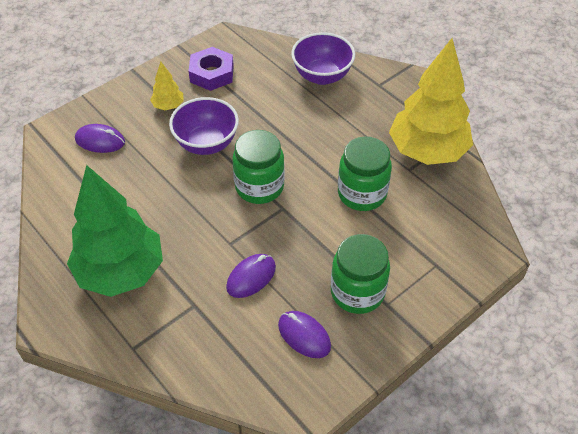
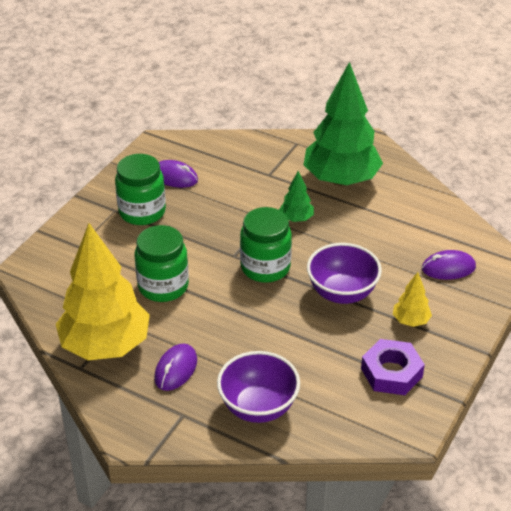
camera: 160 degrees right, 10 degrees down
purple mouse [226,254,276,298] -> purple mouse moved to [154,343,197,391]
none -> green tree [279,171,314,222]

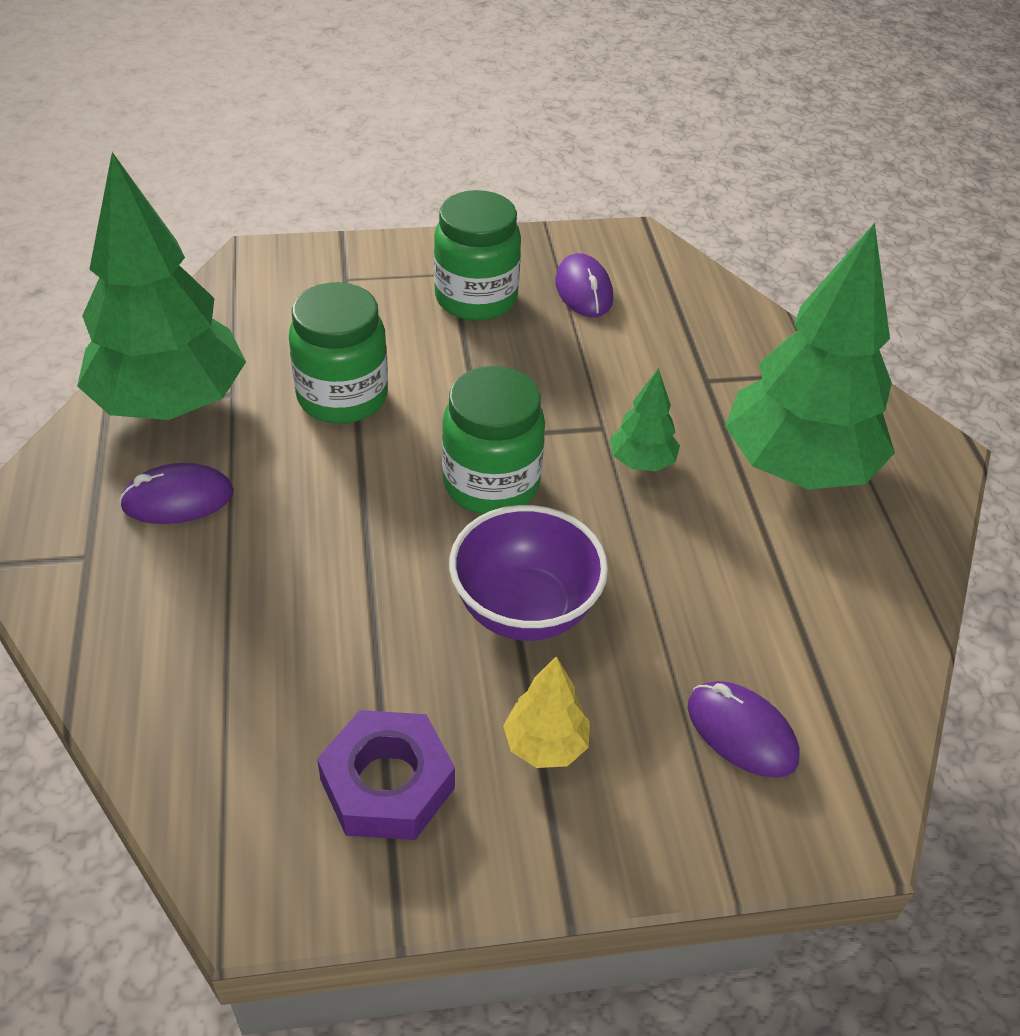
camera: 50 degrees right, 5 degrees up
yellow tree [56,223,150,360] -> green tree [77,152,246,420]
purple bowl [217,351,300,423] -> none

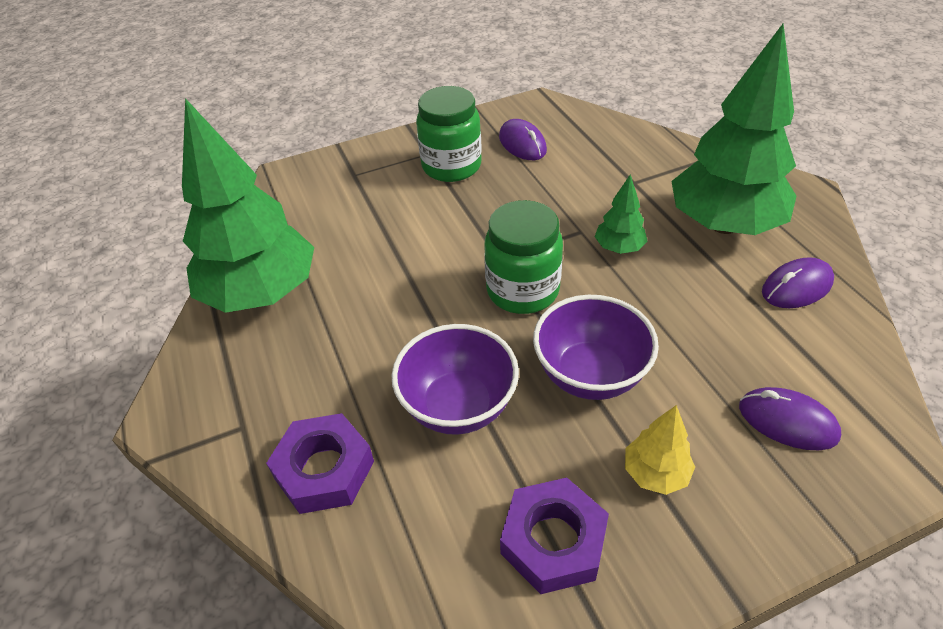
camera: 10 degrees left, 0 degrees up
purple mouse [119,463,234,524] -> purple mouse moved to [762,257,834,308]
green jar [289,282,388,424] -> none
none -> purple nut [266,413,374,514]
none -> purple bowl [392,324,519,435]

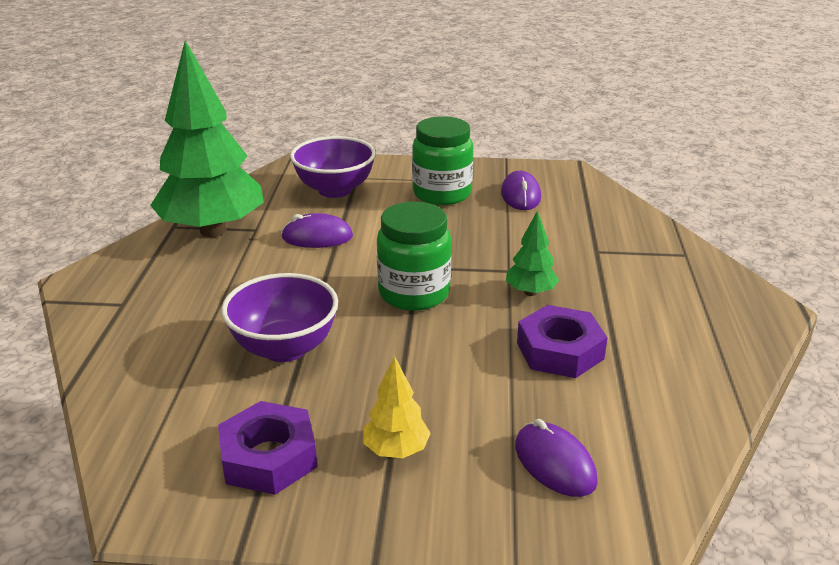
camera: 25 degrees right, 15 degrees down
purple nut [266,413,374,514] -> purple nut moved to [517,305,607,378]
purple bowl [533,295,659,400] -> purple bowl moved to [290,136,376,198]
green tree [671,24,797,235] -> none
purple mouse [762,257,834,308] -> purple mouse moved to [281,213,353,248]

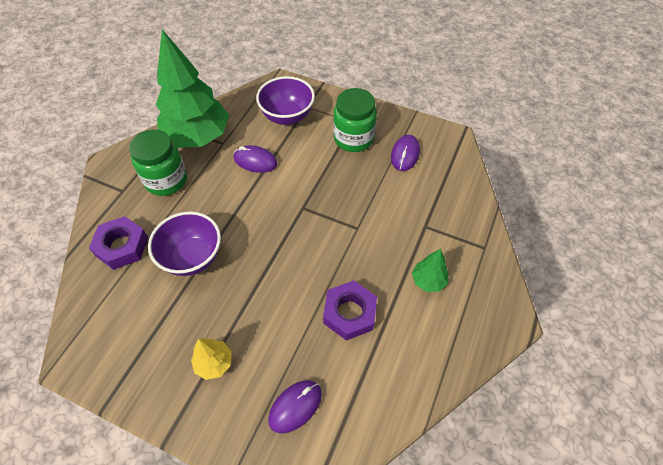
camera: 20 degrees right, 25 degrees up
purple nut [218,401,317,495] -> purple nut moved to [89,216,148,270]
green jar [377,202,452,311] -> green jar moved to [129,130,187,196]
green tree [506,210,559,296] -> green tree moved to [412,249,448,292]
purple mouse [515,419,598,497] -> purple mouse turned 60 degrees clockwise [268,380,322,434]

